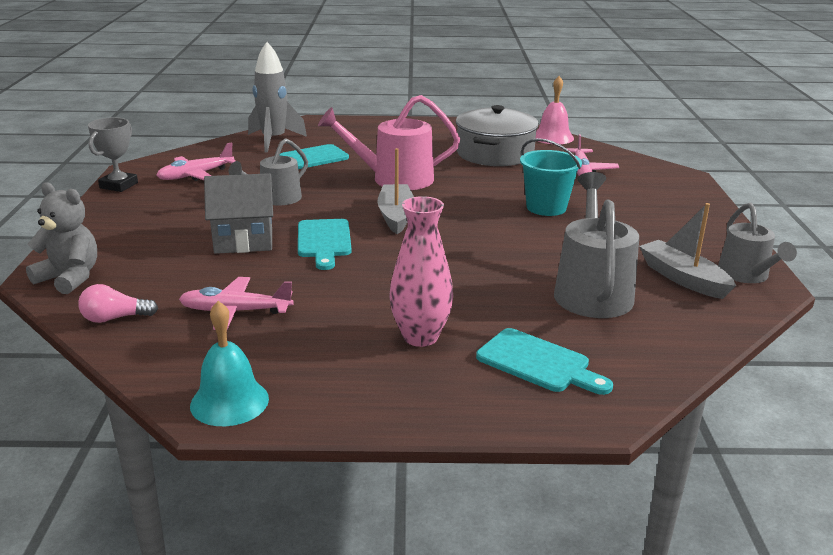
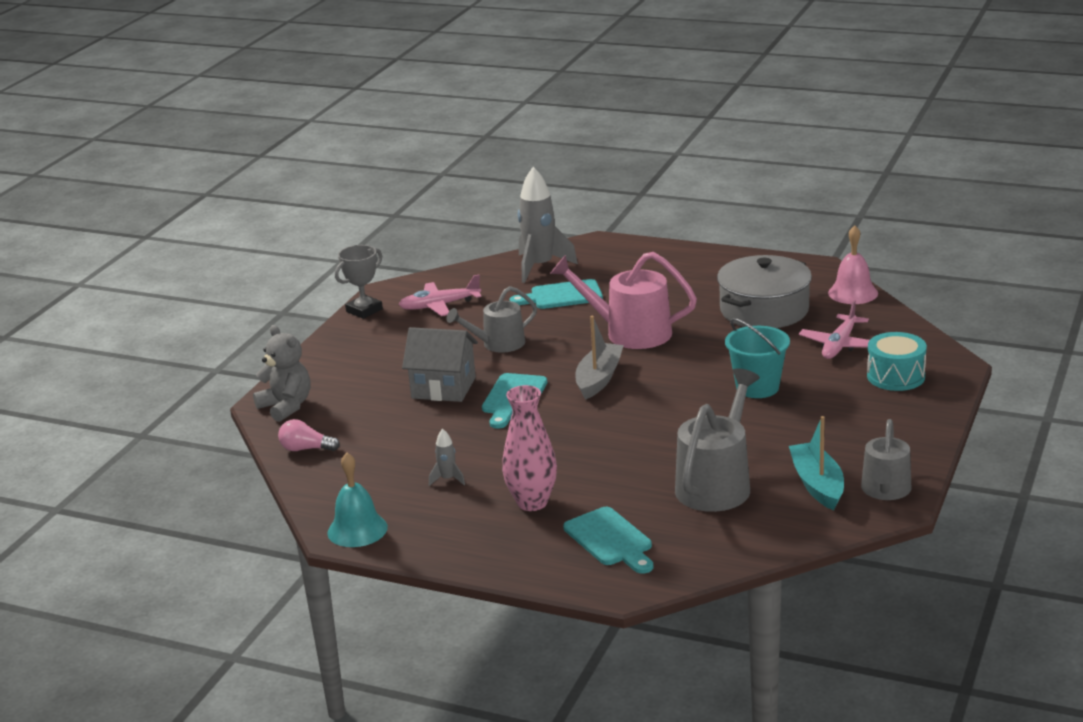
camera: 25 degrees right, 0 degrees up
pink plane [179,277,294,330] -> none
grey boat [639,203,736,299] -> turquoise boat [789,416,844,511]
none -> grey rocket [429,429,465,486]
none -> turquoise drum [867,332,927,391]

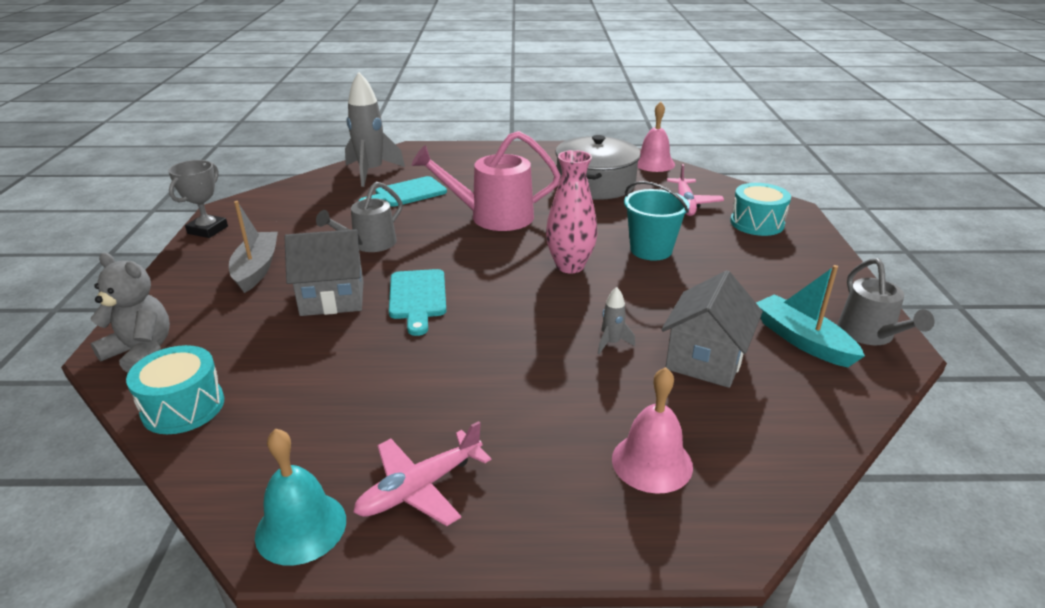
camera: 25 degrees left, 5 degrees up
pink light bulb [278,419,340,451] -> turquoise drum [126,345,224,434]
pink plane [399,275,481,316] -> pink plane moved to [353,421,491,526]
grey rocket [429,429,465,486] -> grey rocket moved to [598,287,635,354]
pink vase [502,385,557,511] -> pink vase moved to [546,150,597,273]
turquoise cutting board [563,507,653,574] -> pink bell [612,367,693,494]
grey boat [576,316,624,400] -> grey boat moved to [229,201,278,293]
grey watering can [675,368,760,512] -> grey house [661,270,763,388]

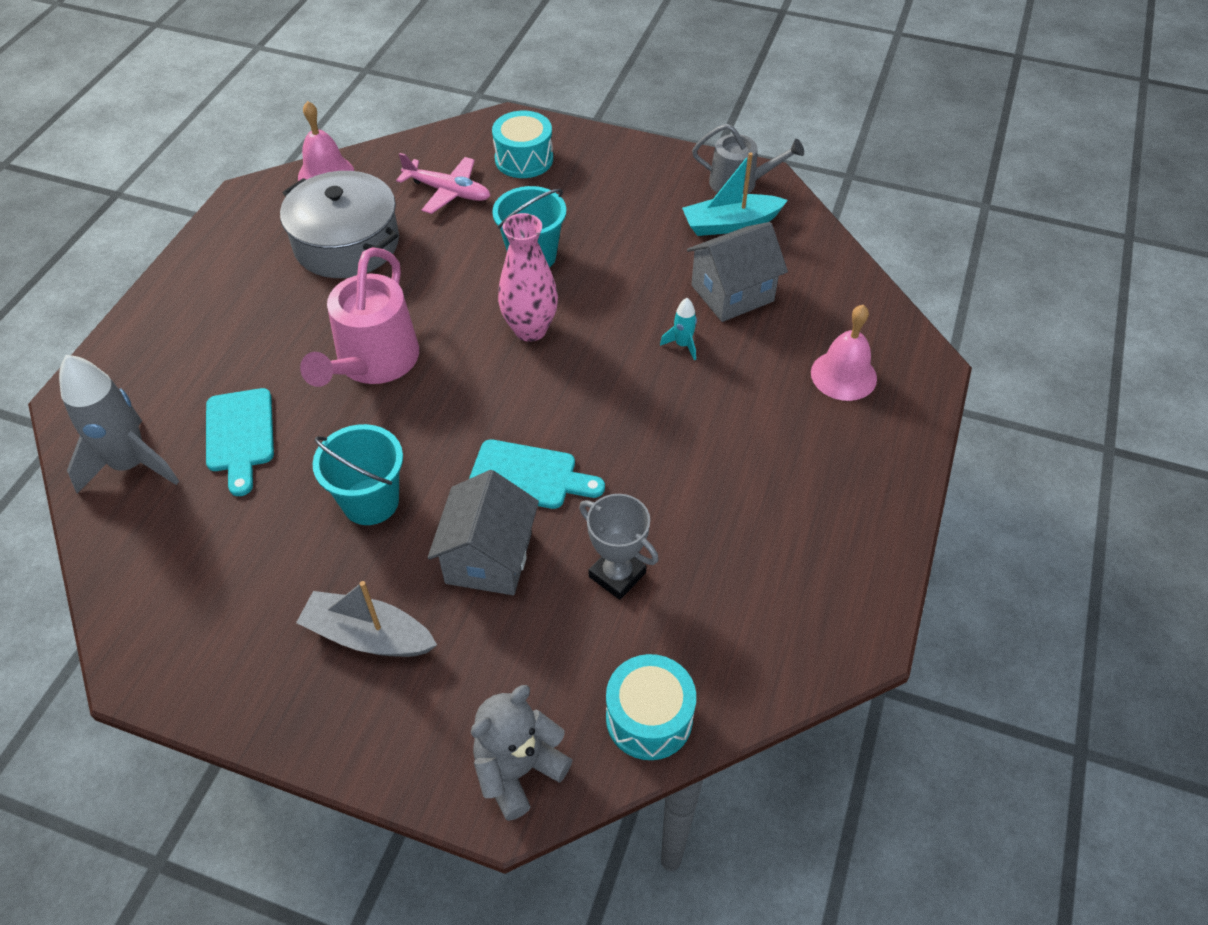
camera: 70 degrees left, 20 degrees up
grey trophy [168,160,228,238] -> grey trophy moved to [579,494,659,600]
turquoise bell [255,429,346,565] -> none
grey watering can [316,181,403,252] -> turquoise bucket [313,424,403,525]
pink plane [353,421,491,526] -> none
grey rocket [598,287,635,354] -> turquoise rocket [660,298,697,360]
grey house [661,270,763,388] -> grey house turned 75 degrees counterclockwise [687,222,788,322]

